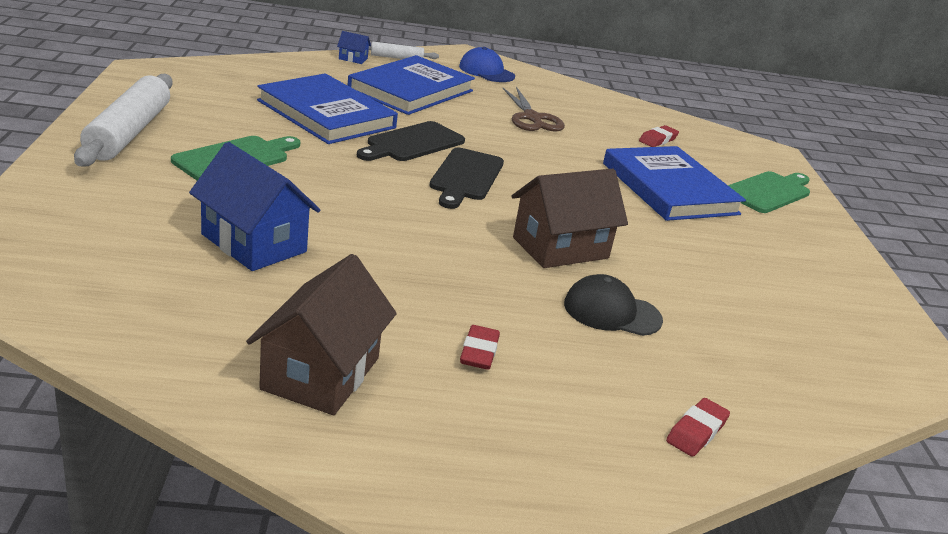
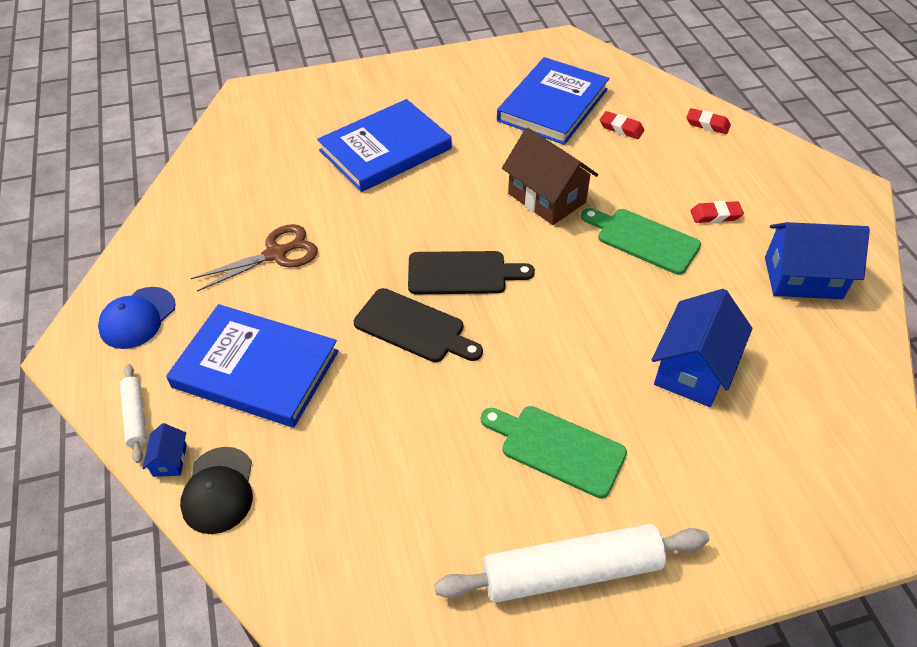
camera: 100 degrees left, 20 degrees up
brown house [246,254,397,415] -> blue house [765,222,870,299]
blue book [257,74,398,144] -> blue book moved to [497,57,609,145]
black cap [564,274,663,336] -> black cap moved to [180,447,253,534]
red eraser [639,125,679,147] -> red eraser moved to [600,111,644,139]
green cutting board [728,171,810,213] -> green cutting board moved to [581,208,701,275]

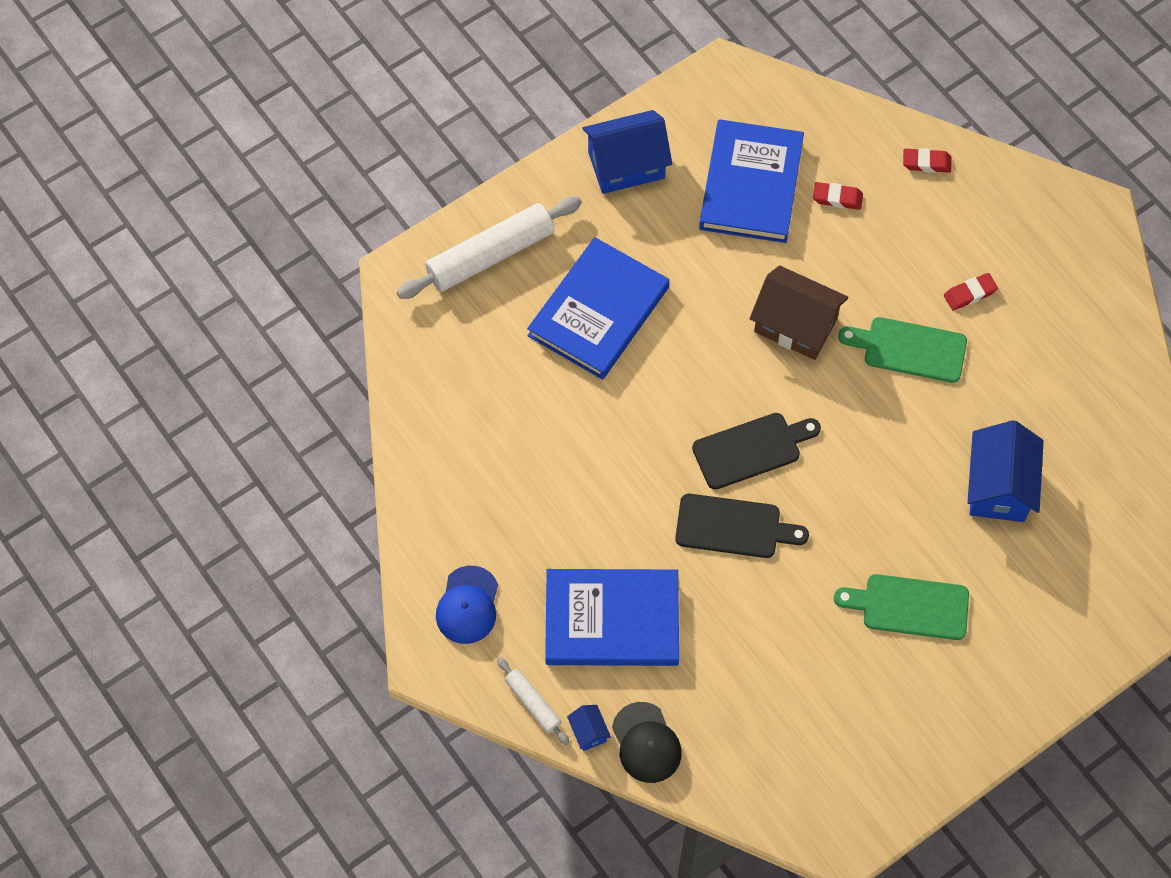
camera: 20 degrees left, 15 degrees up
brown scissors [191,224,318,292] -> none
white rolling pin [434,524,709,603] -> white rolling pin moved to [397,196,582,299]
blue house [765,222,870,299] -> blue house moved to [582,110,672,194]

